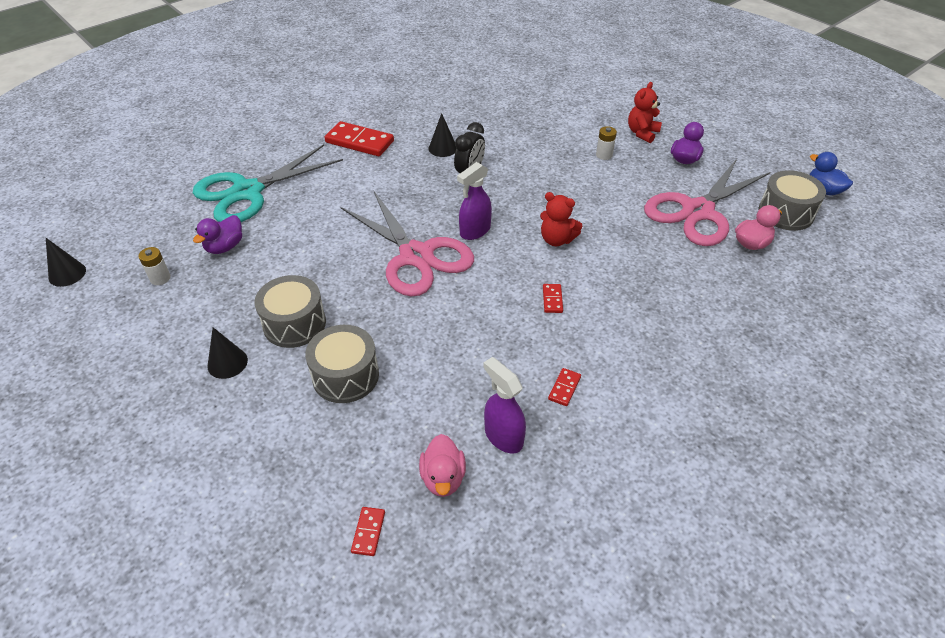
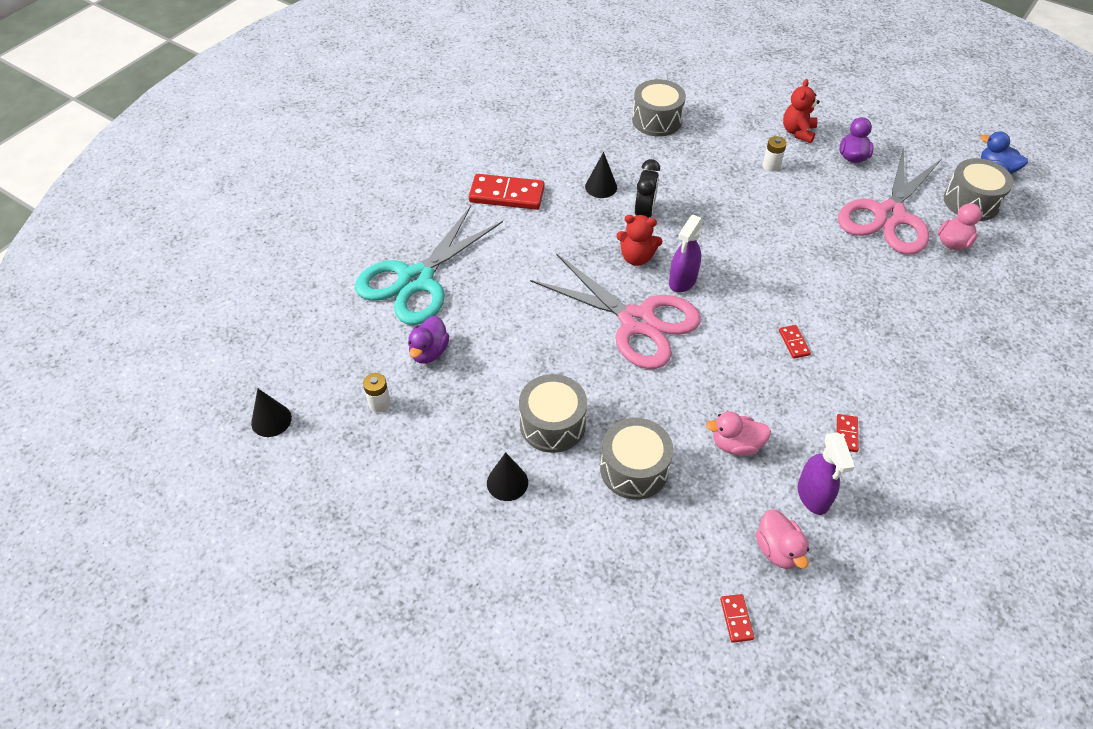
camera: 15 degrees left, 5 degrees up
purple spray bottle [483,357,526,453] -> purple spray bottle turned 135 degrees counterclockwise [798,432,855,515]
red teddy bear [540,192,582,246] -> red teddy bear moved to [616,215,662,266]
none -> grey drum [632,79,686,136]
none -> pink duck [706,411,771,456]

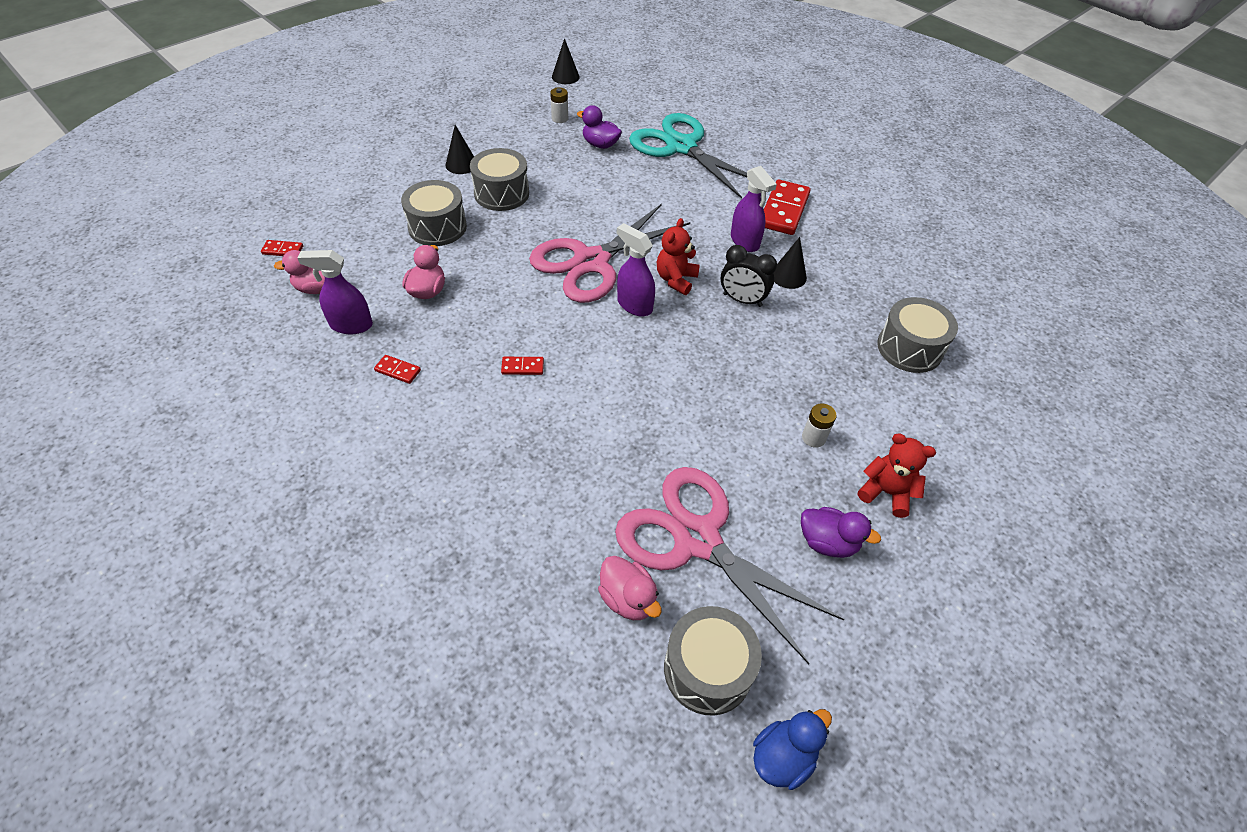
camera: 100 degrees right, 0 degrees up
none -> purple spray bottle [731,166,777,252]

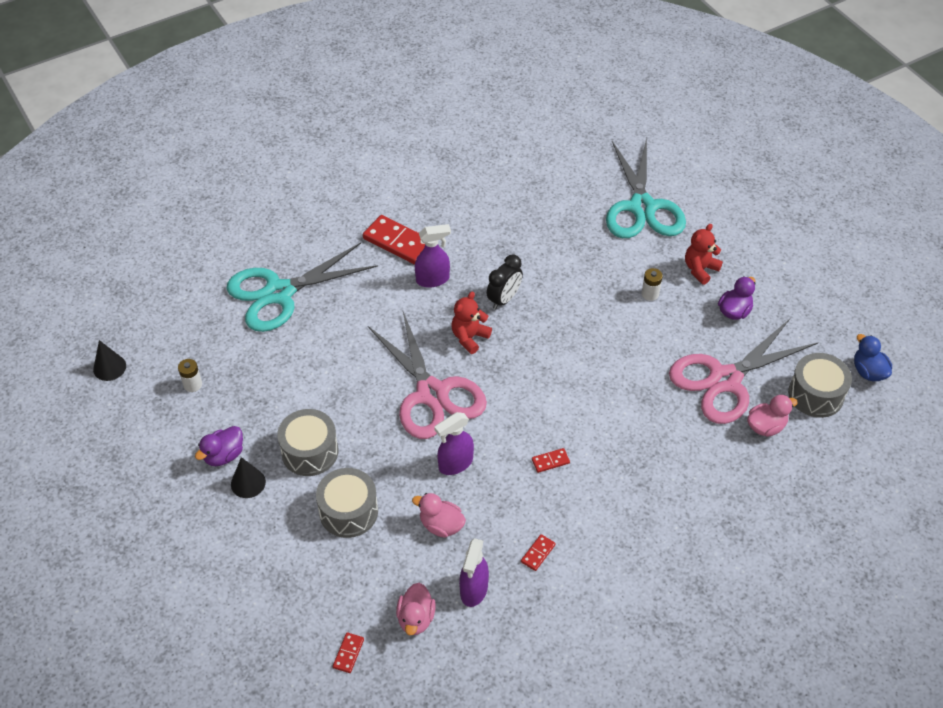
camera: 75 degrees left, 0 degrees up
red domino [501,357,544,375] -> red domino turned 60 degrees clockwise [532,448,570,473]
purple duck [577,105,622,149] -> purple duck moved to [195,426,243,466]
purple spray bottle [617,223,655,317] -> purple spray bottle moved to [434,412,474,475]
red teddy bear [657,218,700,295] -> red teddy bear turned 90 degrees clockwise [451,291,492,354]
black cone [774,237,807,289] -> none
grey drum [877,297,958,373] -> none
none -> turquoise scissors [606,138,686,238]

